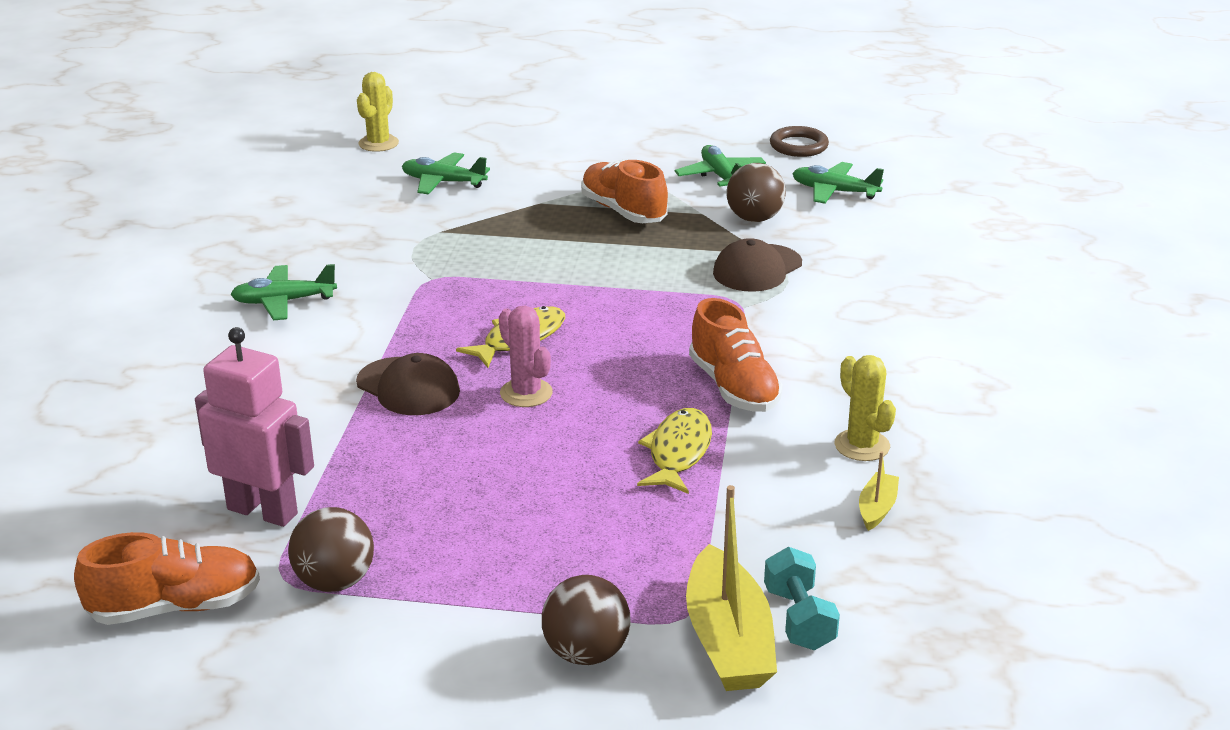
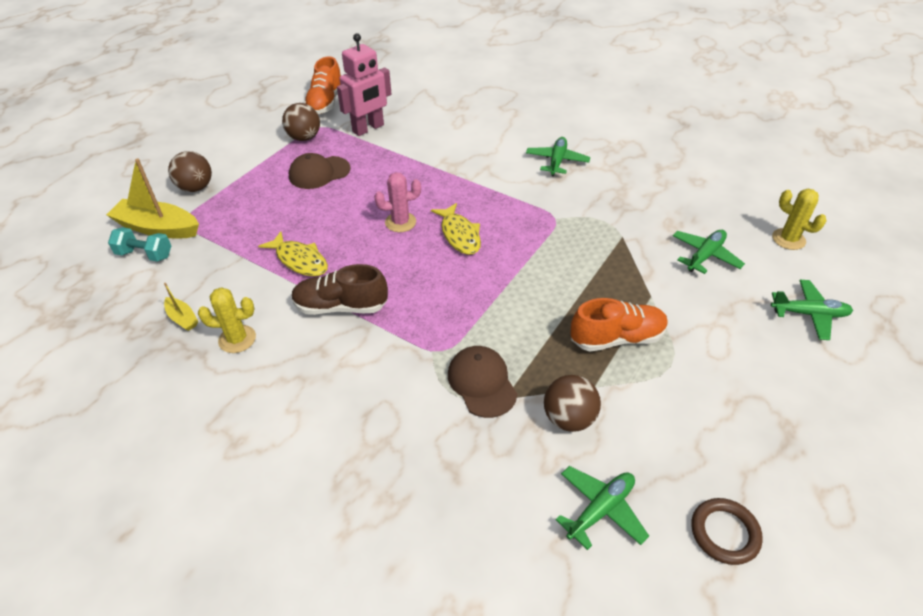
camera: 115 degrees right, 15 degrees up
brown cap [356,353,460,415] -> brown cap moved to [289,153,351,189]
green plane [675,145,766,187] -> green plane moved to [771,280,853,340]
orange shoe [689,298,783,412] -> brown shoe [291,264,388,315]

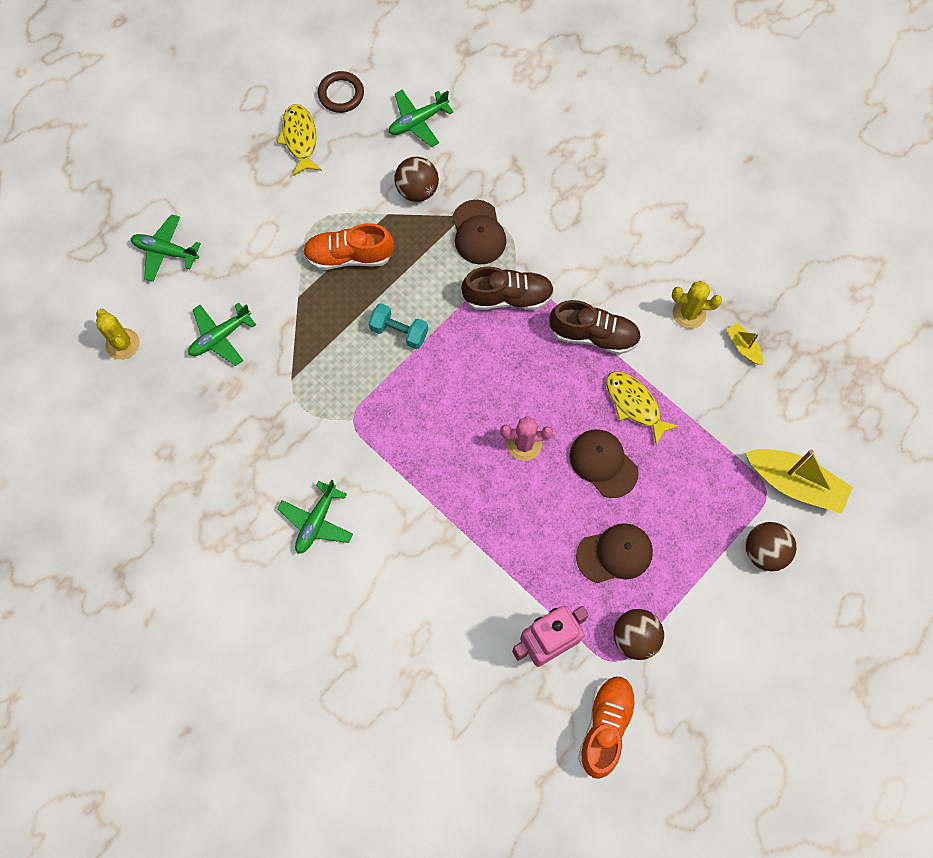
camera: 170 degrees left, 25 degrees up
turquoise dumbbell [108,227,171,262] -> turquoise dumbbell moved to [369,303,428,349]
yellow fish [431,203,481,255] -> yellow fish moved to [277,104,322,176]
none -> brown shoe [462,267,554,310]
none -> brown cap [569,429,639,498]

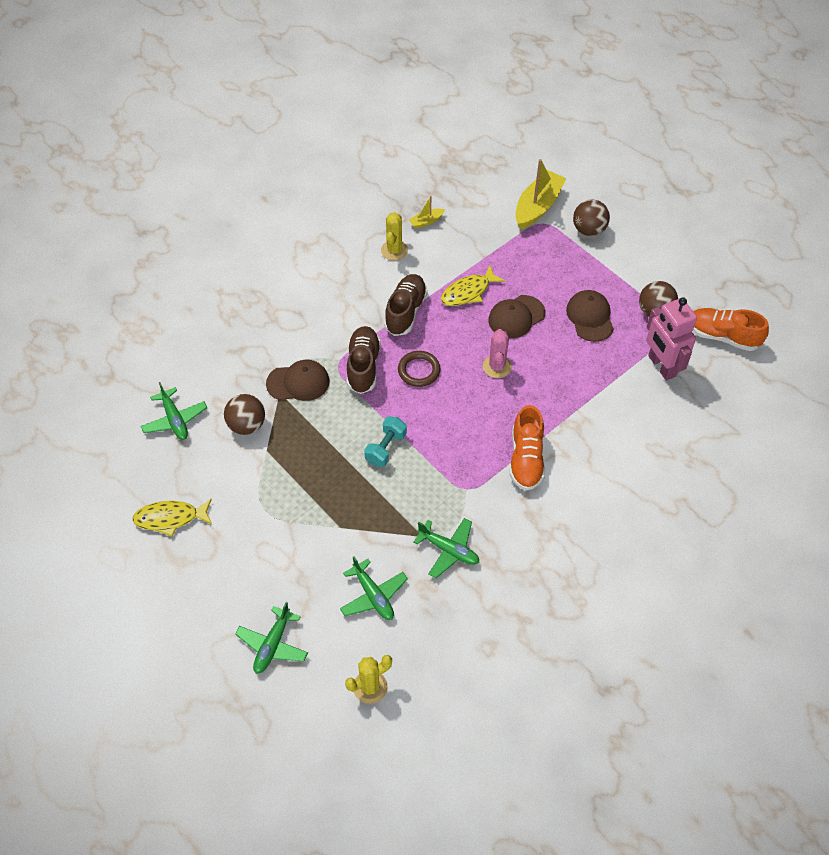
camera: 85 degrees left, 15 degrees down
green plane [277,480,353,554] -> green plane moved to [413,518,479,578]
orange shoe [303,223,394,270] -> orange shoe moved to [510,405,545,491]
brown ring [318,71,364,113] -> brown ring moved to [398,351,440,387]

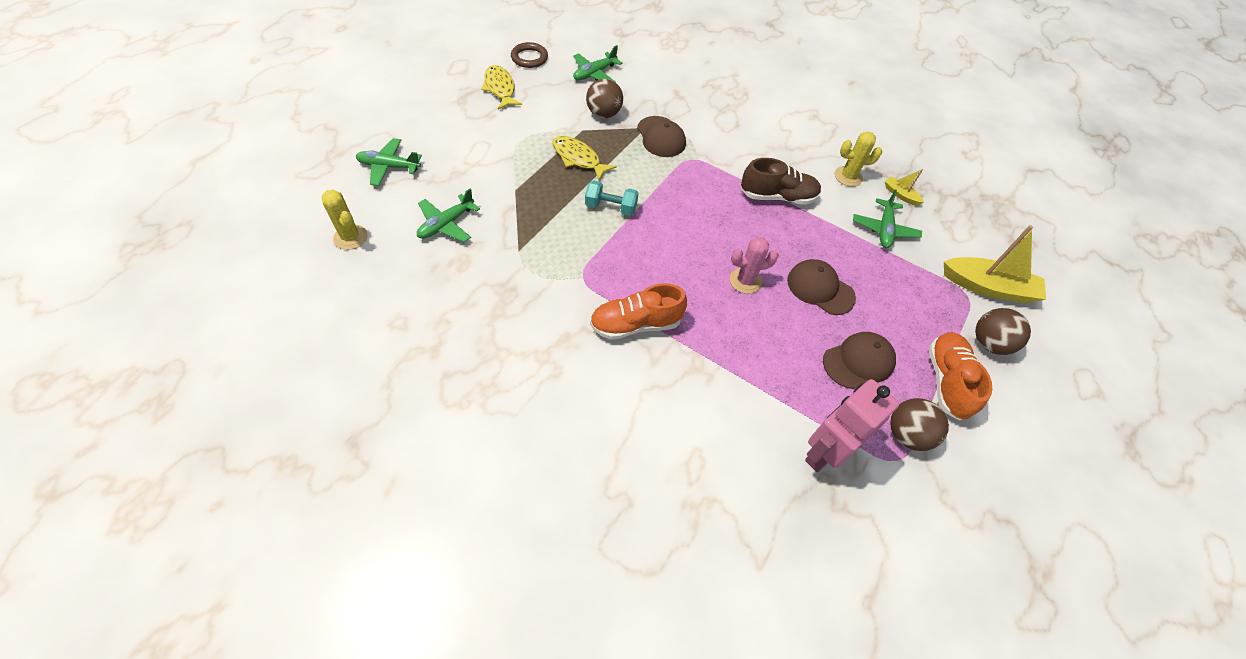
camera: 70 degrees right, 0 degrees up
brown shoe [347,326,381,394] -> none
brown ring [398,351,440,387] -> brown ring moved to [511,42,548,68]
green plane [413,518,479,578] -> green plane moved to [853,190,922,248]
yellow fish [441,266,505,306] -> yellow fish moved to [553,136,617,180]
orange shoe [693,308,769,351] -> orange shoe moved to [929,332,993,421]

